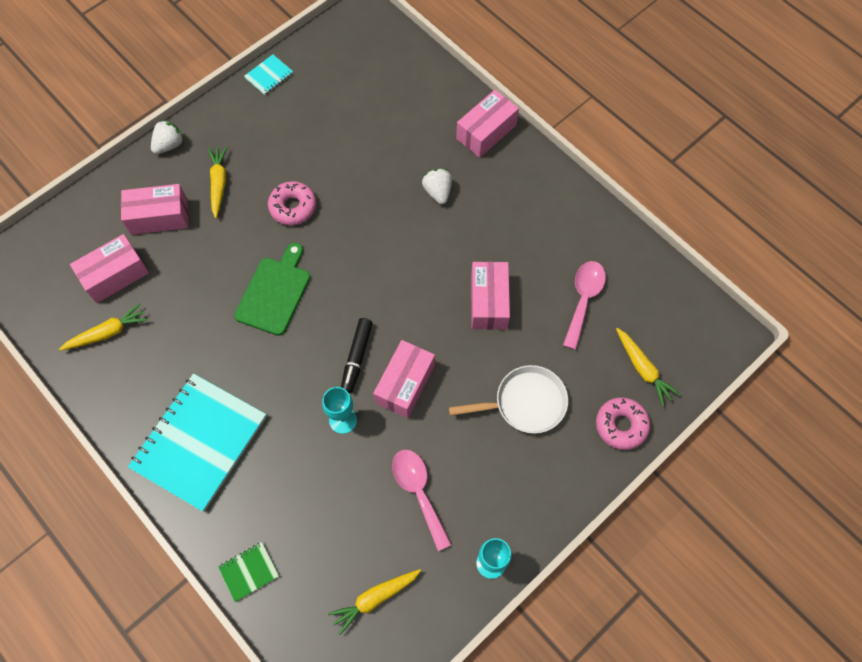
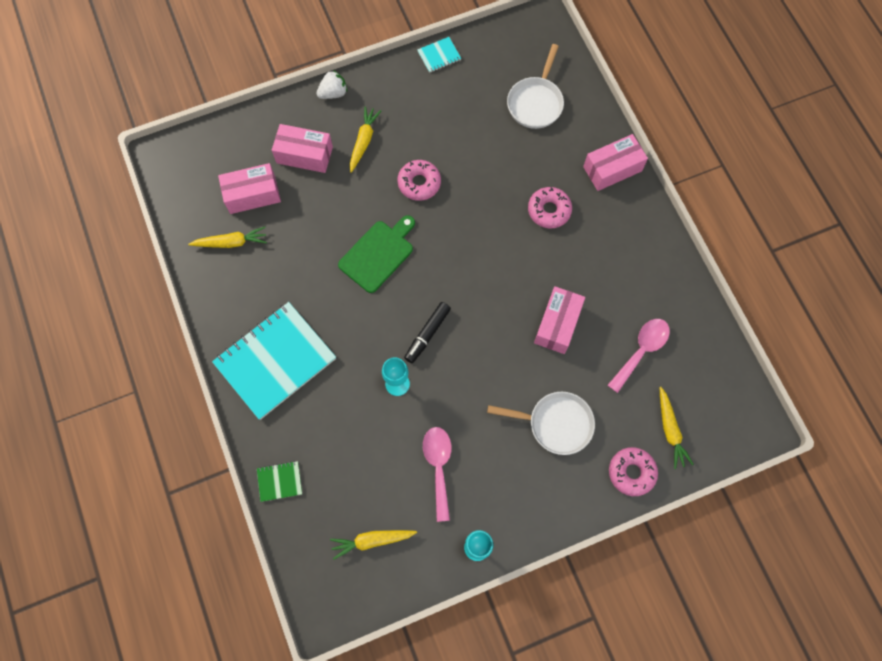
camera: 20 degrees right, 5 degrees up
pink box [373,340,435,418] -> none
white strawberry [422,169,452,204] -> pink donut [528,187,572,229]
none -> white pan [507,44,564,129]

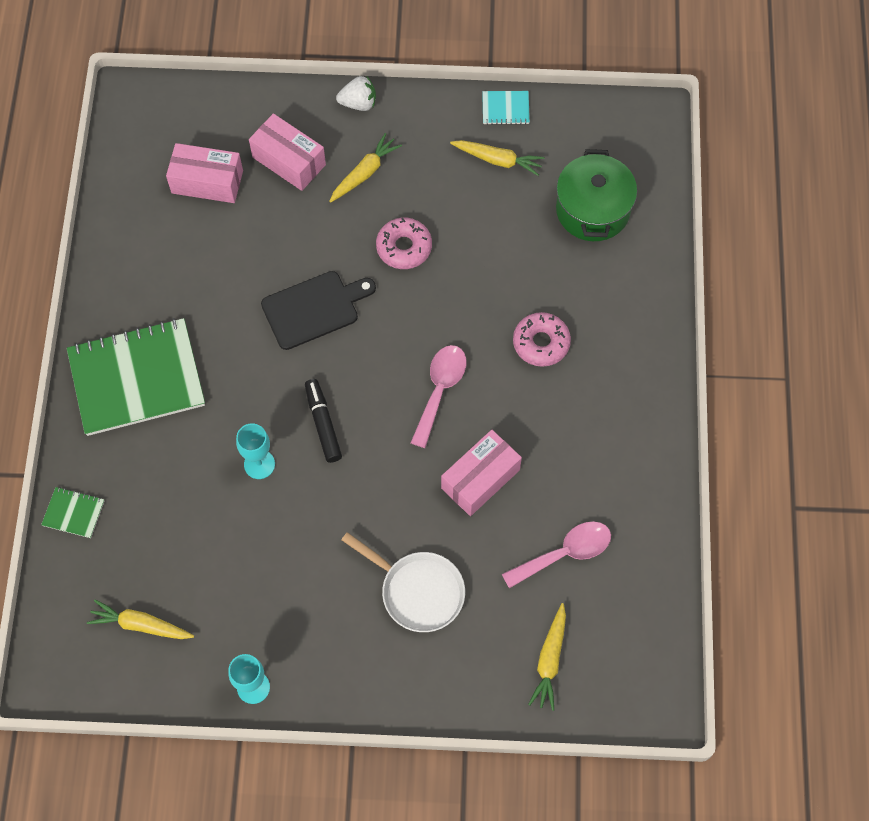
camera: 25 degrees right, 5 degrees down
yellow carrot [188,227,267,248] -> yellow carrot moved to [450,140,544,176]
turquoise notebook [212,302,336,420] -> green notebook [67,318,205,436]
green cutting board [338,215,415,293] -> black cutting board [261,271,376,350]
black marker [404,302,451,363] -> black marker turned 105 degrees clockwise [305,379,342,463]
pink spoon [423,427,452,522] -> pink spoon moved to [411,345,466,448]
white pan [507,44,564,129] -> green pot [556,149,637,241]
pink box [583,134,648,191] -> none
pink donut [609,447,658,496] -> none

